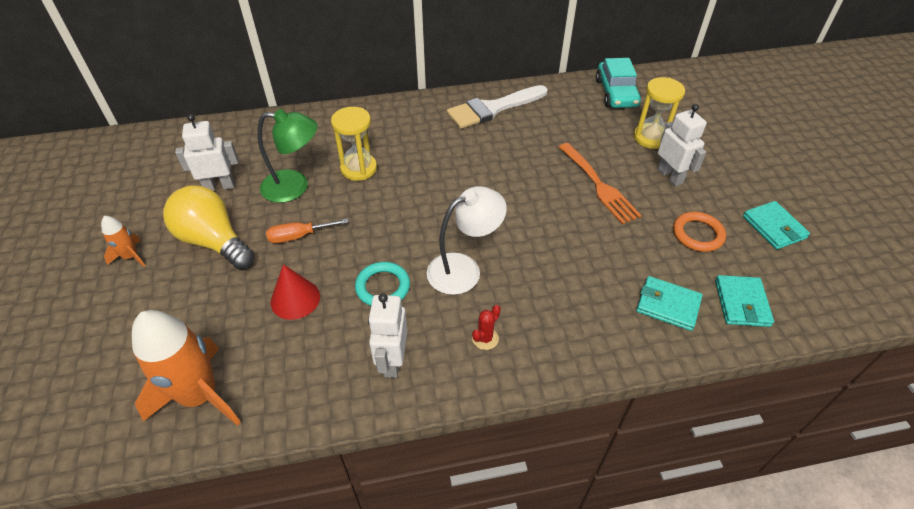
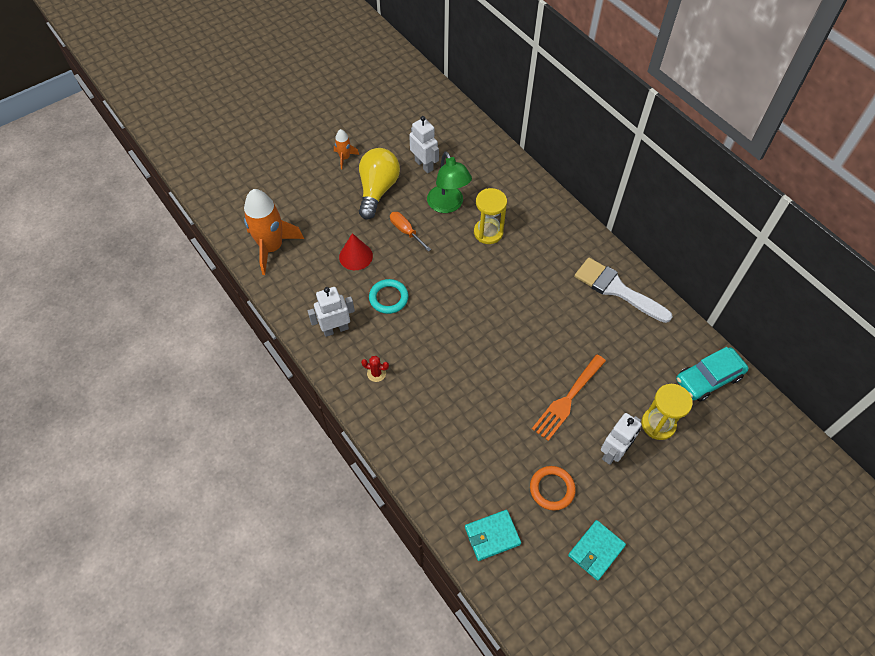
camera: 65 degrees right, 10 degrees up
white lamp [427,186,507,295] -> none
turquoise wallet [636,276,702,331] -> none

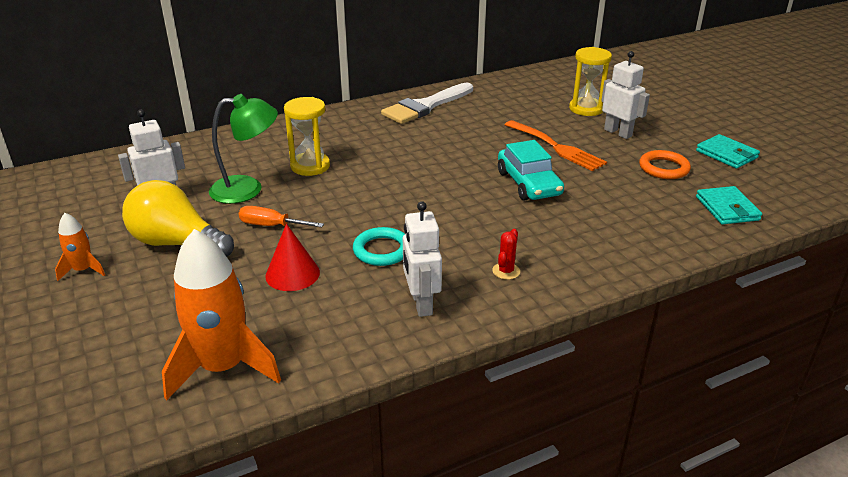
camera: 80 degrees left, 25 degrees down
orange screwdriver [390,212,431,252] -> orange screwdriver turned 45 degrees clockwise [239,206,324,227]
turquoise car [676,347,749,402] -> turquoise car moved to [498,140,564,200]

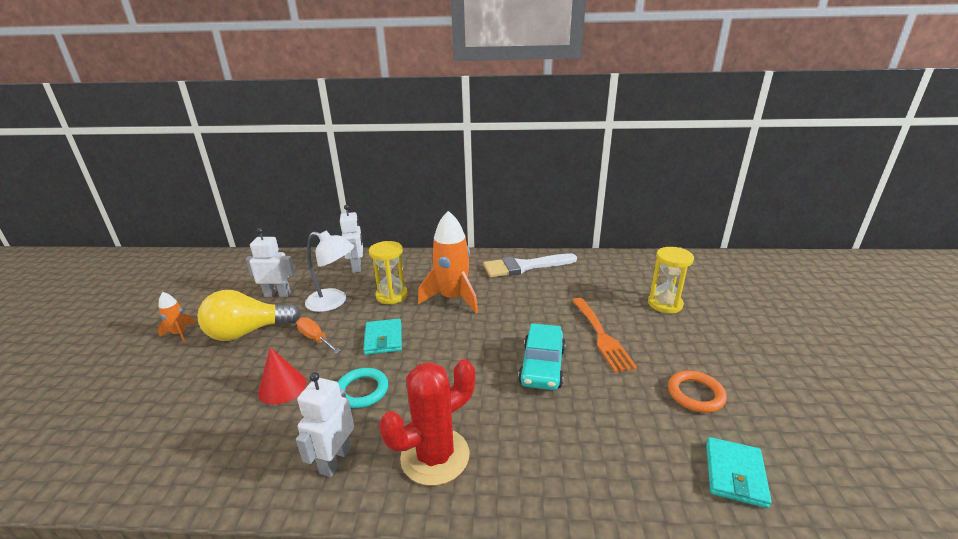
camera: 30 degrees right, 5 degrees down
yellow light bulb [122,180,234,257] -> yellow light bulb turned 75 degrees counterclockwise [197,290,301,341]
orange rocket [162,229,281,400] -> orange rocket moved to [418,211,478,314]
green lamp [209,94,278,204] -> white lamp [305,231,354,312]
red cactus [492,229,520,280] -> red cactus [379,359,475,486], size x2.45
white robot [601,51,650,139] -> white robot moved to [340,205,363,273]
turquoise wallet [696,134,760,169] -> turquoise wallet moved to [363,319,402,355]

